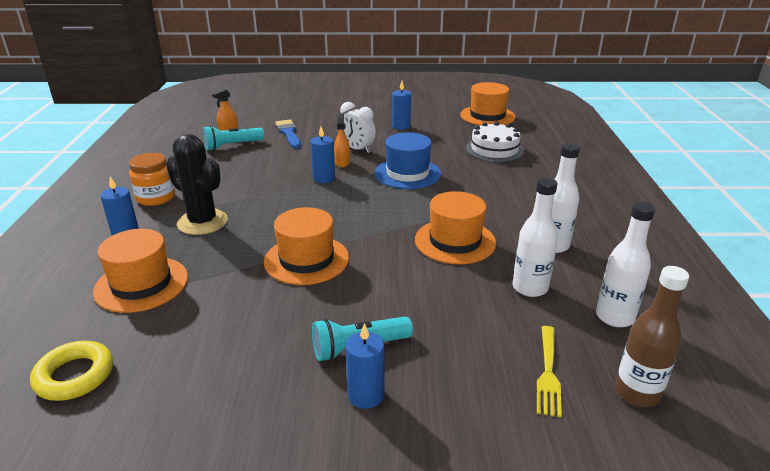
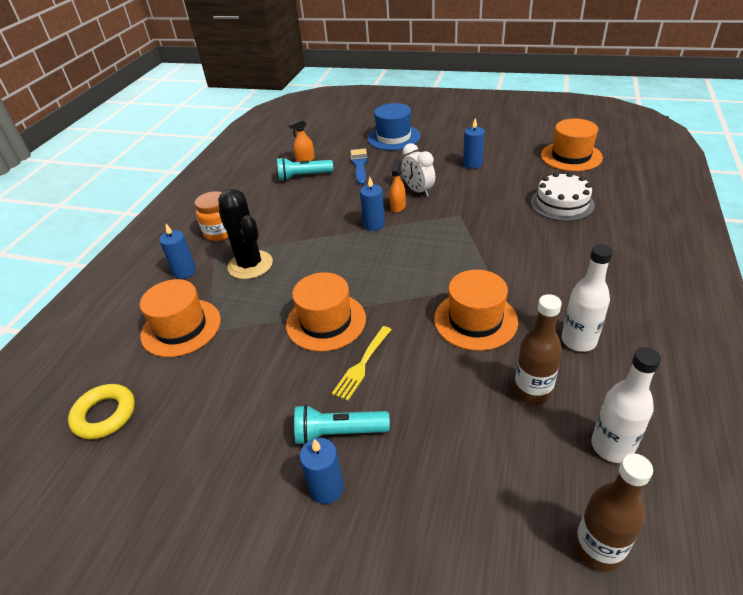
camera: 20 degrees right, 10 degrees up
blue hat [374,132,441,189] -> blue hat moved to [367,103,421,150]
white bottle [513,177,558,297] -> brown bottle [514,294,562,405]
yellow fork [537,326,562,417] -> yellow fork moved to [332,326,392,401]

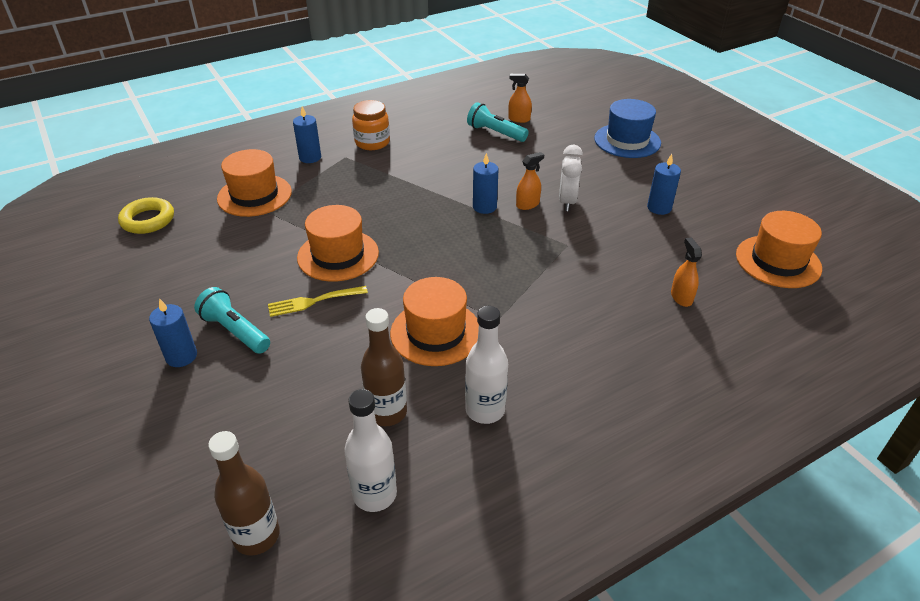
camera: 40 degrees right, 0 degrees up
black cactus [218,189,273,279] -> none
blue brush [350,149,368,185] -> none
white cake [531,172,595,221] -> orange spray bottle [671,237,702,307]

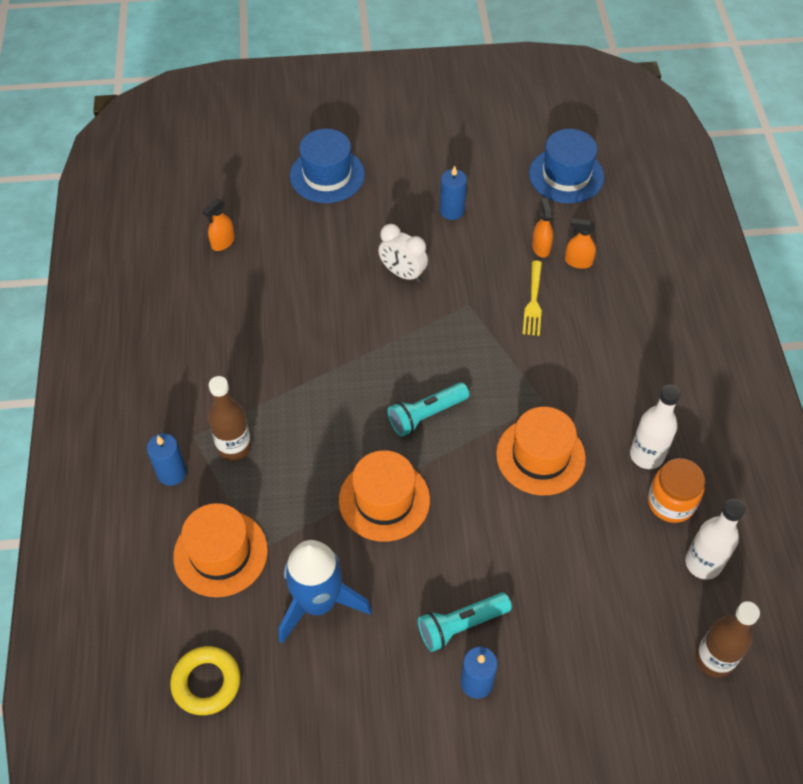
camera: 65 degrees left, 15 degrees up
yellow fork [268,286,368,317] -> yellow fork moved to [523,260,542,336]
orange jar [352,100,390,150] -> orange jar moved to [648,458,705,523]
brown bottle [361,308,407,426] -> brown bottle moved to [208,376,251,461]
turquoise flashlight [467,102,529,142] -> turquoise flashlight moved to [387,383,469,437]
blue candle [473,153,498,214] -> none
orange spray bottle [516,152,544,210] -> orange spray bottle moved to [532,198,553,258]
orange hat [736,211,822,288] -> blue hat [529,129,604,203]
none -> blue rocket [279,540,372,643]

